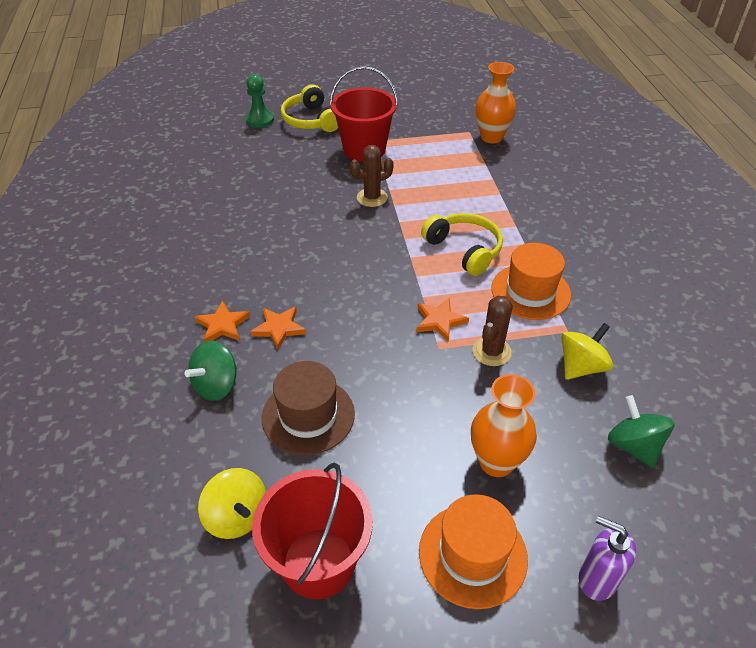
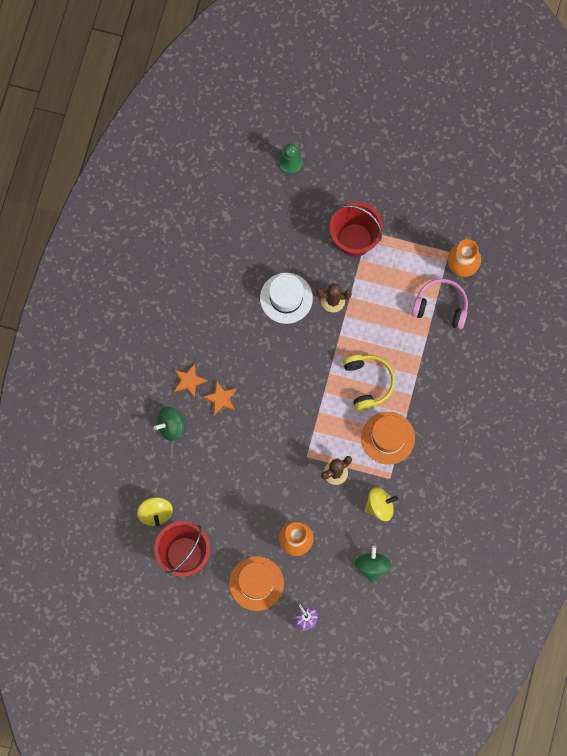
camera: 25 degrees right, 30 degrees up
brown hat [262,361,355,455] -> none
yellow headphones [281,84,338,132] -> none
orange star [416,298,469,342] -> none
none -> white hat [260,273,313,324]
none -> pink headphones [412,278,468,330]

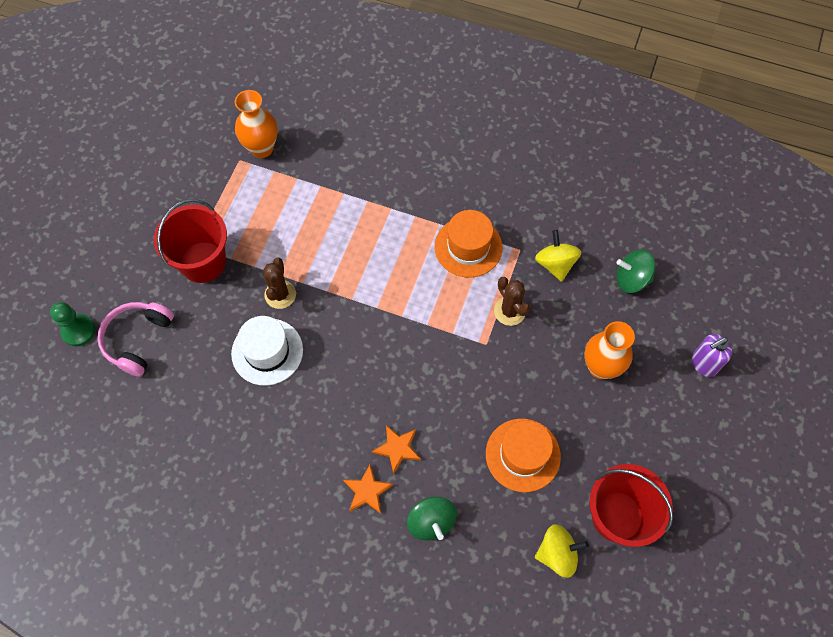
camera: 85 degrees left, 10 degrees down
orange hat [229,556,284,611] -> orange hat moved to [486,419,561,492]
yellow headphones [343,355,395,411] -> none
pink headphones [412,278,468,330] -> pink headphones moved to [97,302,174,377]

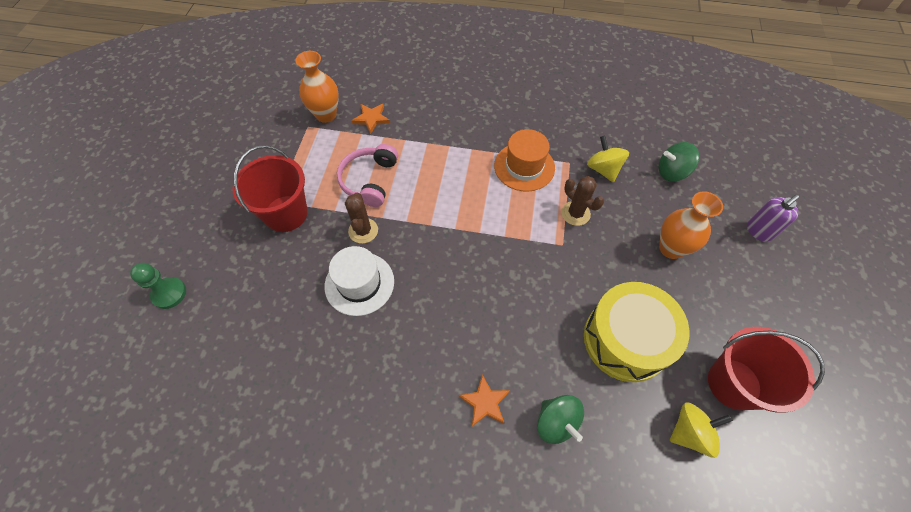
camera: 10 degrees left, 5 degrees down
pink headphones [97,302,174,377] -> pink headphones moved to [337,144,398,207]
orange star [372,425,421,474] -> orange star moved to [351,104,390,134]
orange hat [486,419,561,492] -> yellow drum [584,282,690,382]

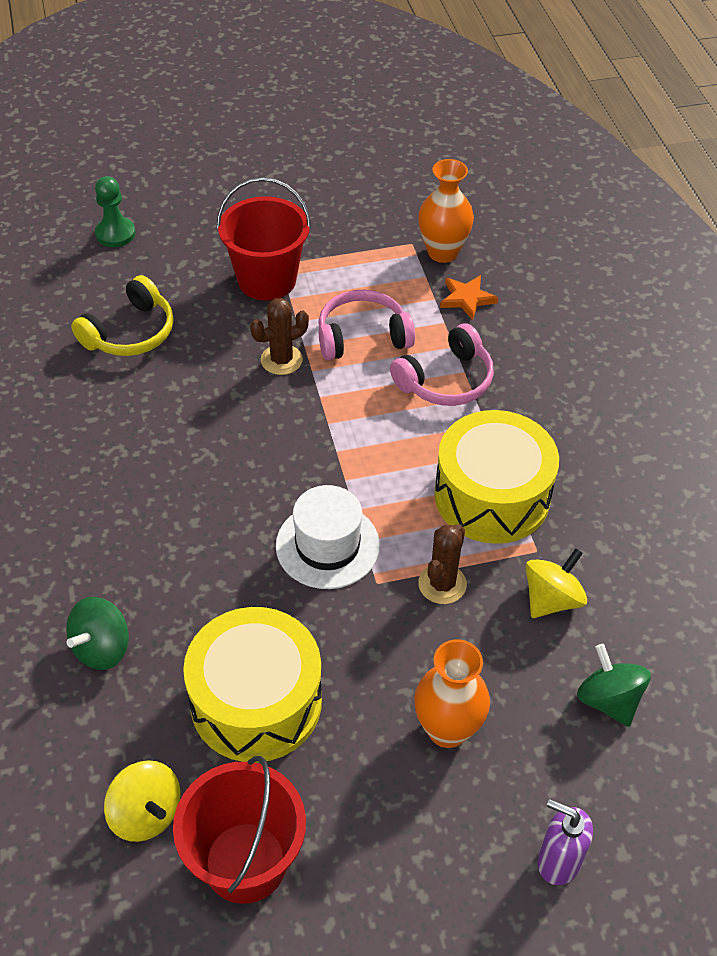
camera: 65 degrees right, 10 degrees down
white hat [325,246,394,316] -> white hat moved to [276,485,380,589]
orange star [459,375,510,426] -> none
orange hat [494,129,555,192] -> yellow drum [434,410,559,544]
none -> yellow headphones [71,275,174,356]
none -> pink headphones [390,323,494,406]

